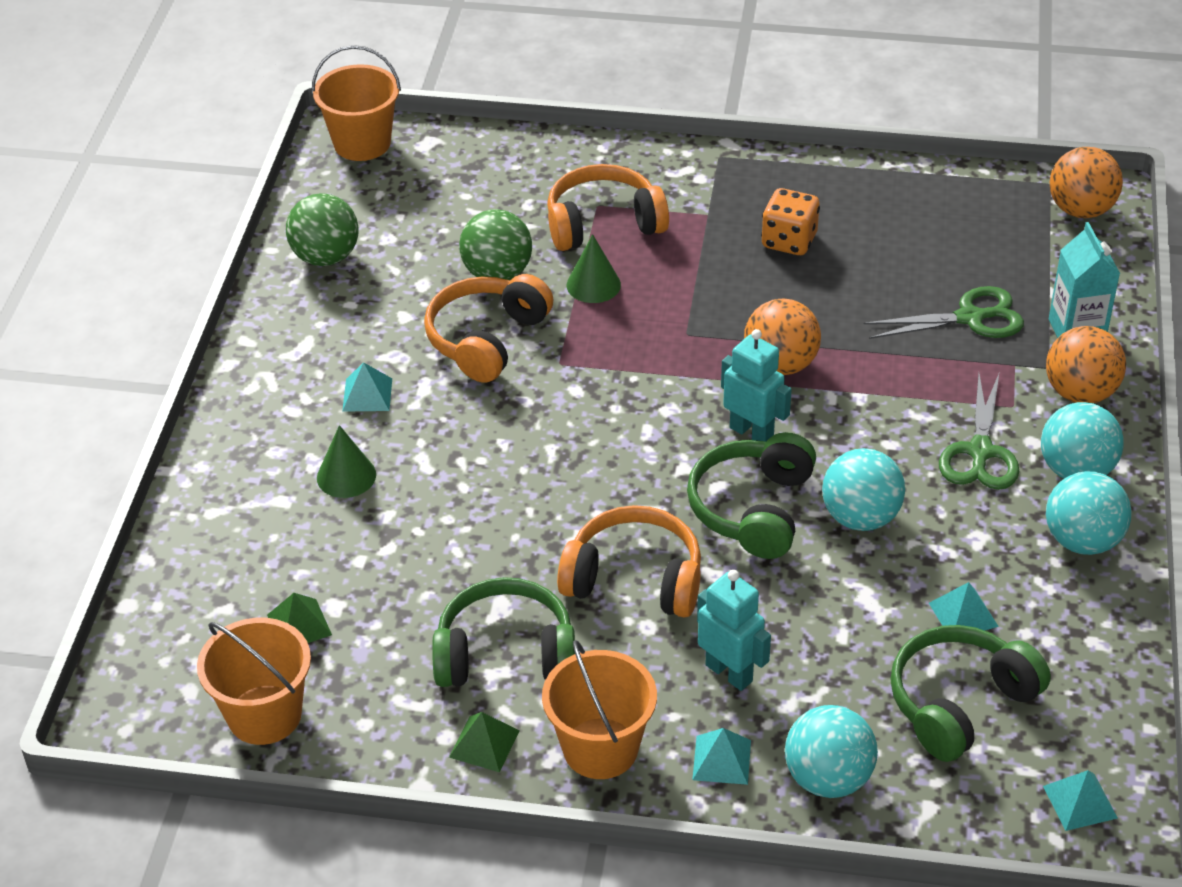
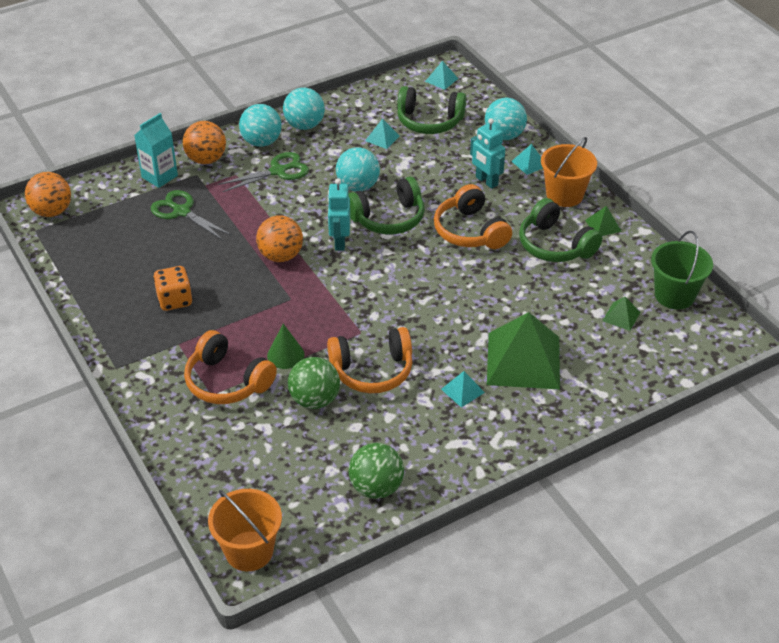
camera: 130 degrees left, 0 degrees up
orange bucket [197,618,311,745] -> green bucket [651,231,713,309]
green cone [317,425,376,498] -> green pyramid [487,312,560,389]
turquoise robot [697,570,771,691] -> turquoise robot turned 45 degrees counterclockwise [470,118,505,189]

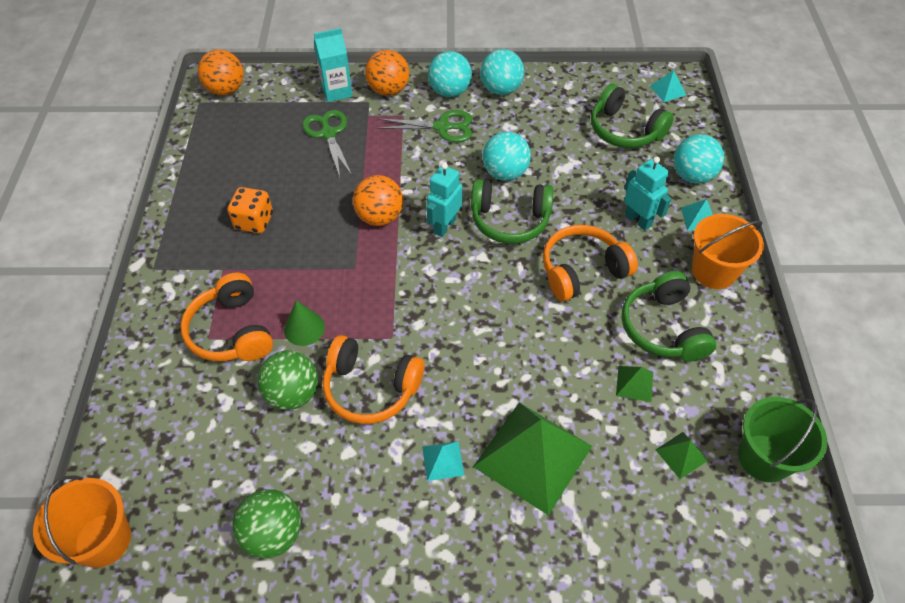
camera: 30 degrees right, 10 degrees up
turquoise pyramid [365,119,400,149] -> none
orange headphones [434,184,512,249] -> orange headphones turned 60 degrees clockwise [543,225,638,301]
turquoise robot [470,118,505,189] -> turquoise robot turned 150 degrees clockwise [624,157,672,231]
green pyramid [585,206,622,236] -> green pyramid moved to [616,366,653,402]

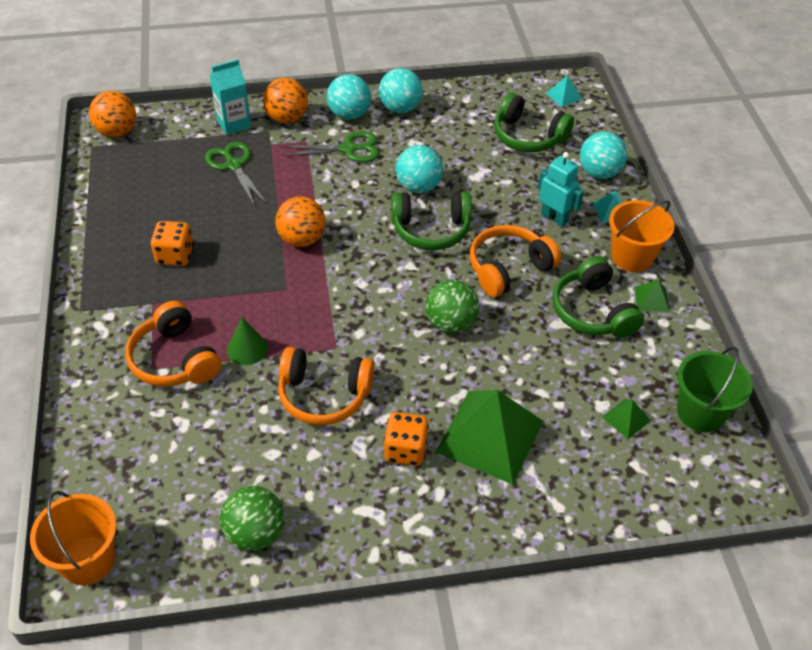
camera: 10 degrees left, 5 degrees down
green ball [257,350,318,410] -> green ball moved to [425,280,479,333]
turquoise pyramid [422,441,464,481] -> orange dice [384,412,429,466]
turquoise robot [426,163,462,237] -> none
green pyramid [616,366,653,402] -> green pyramid moved to [635,279,670,312]

